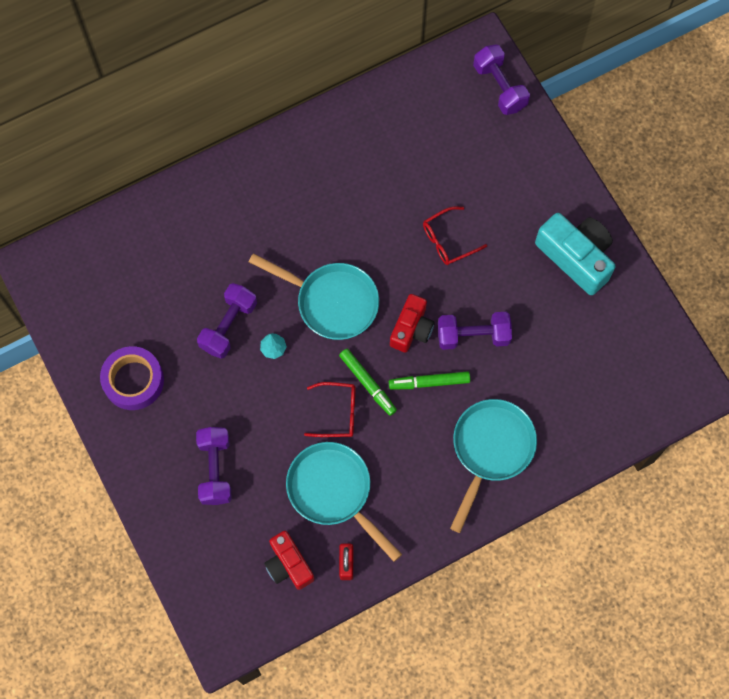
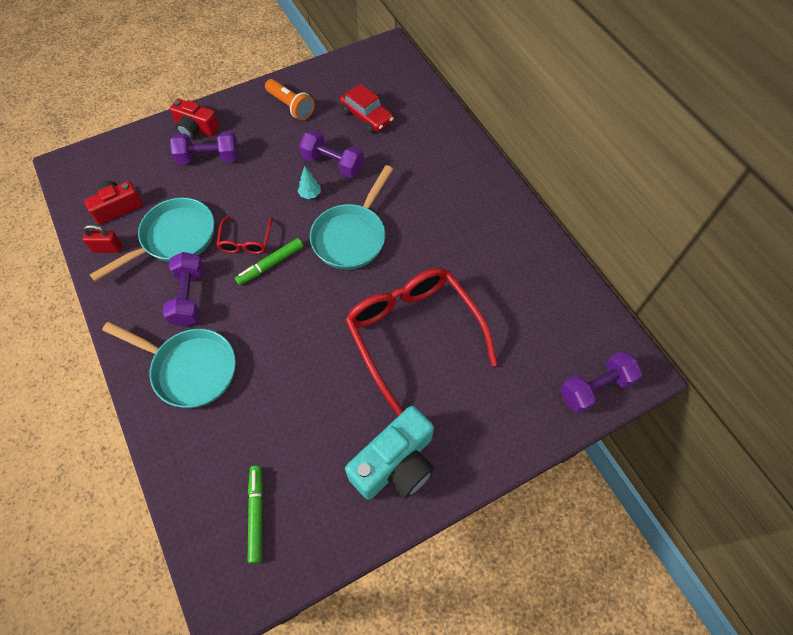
camera: 90 degrees right, 10 degrees down
purple tape [100,346,164,410] -> orange flashlight [265,79,315,120]
green marker [389,371,470,390] -> green marker moved to [248,465,263,564]
red camera [390,294,435,353] -> red camera moved to [170,99,219,139]
red glasses [423,207,487,265] -> red glasses [345,268,498,416], size x2.21
purple dumbbell [438,312,512,350] -> purple dumbbell moved to [163,252,204,327]
none -> red car [340,84,394,133]

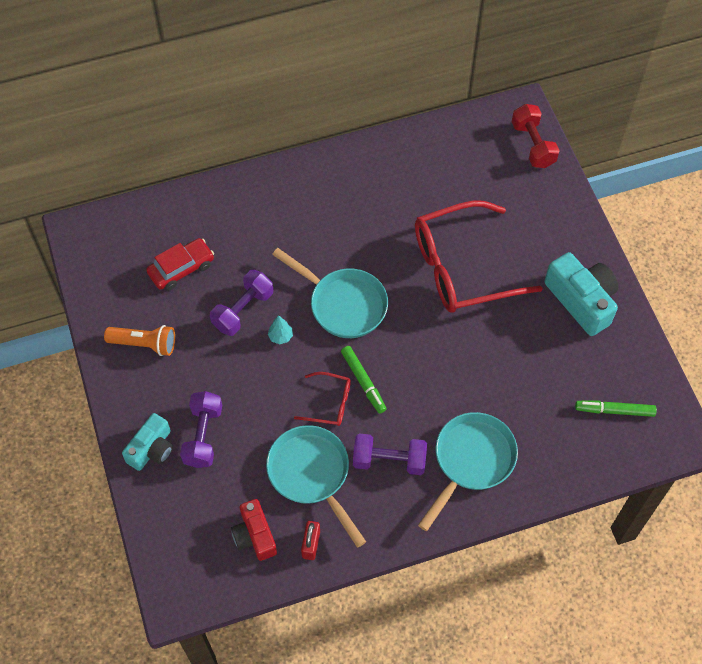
camera: 80 degrees left, 0 degrees up
red camera [170,99,219,139] -> turquoise camera [122,413,173,471]
orange flashlight [265,79,315,120] -> orange flashlight turned 45 degrees clockwise [104,325,175,356]
purple dumbbell [560,350,642,414] -> red dumbbell [512,104,560,168]

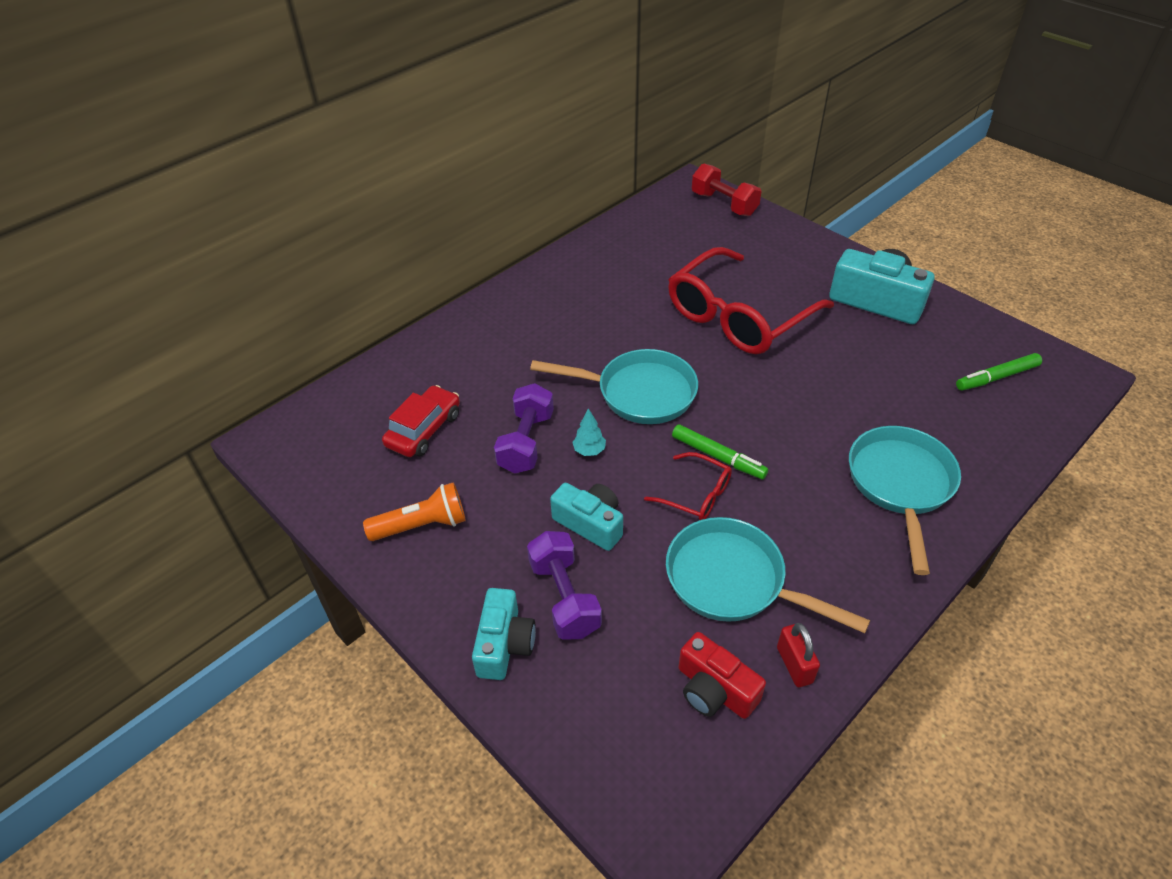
camera: 25 degrees left, 15 degrees down
red glasses [294,372,351,426] -> red glasses turned 45 degrees clockwise [644,452,732,520]
purple dumbbell [353,433,427,475] -> none
none -> turquoise camera [550,483,623,551]

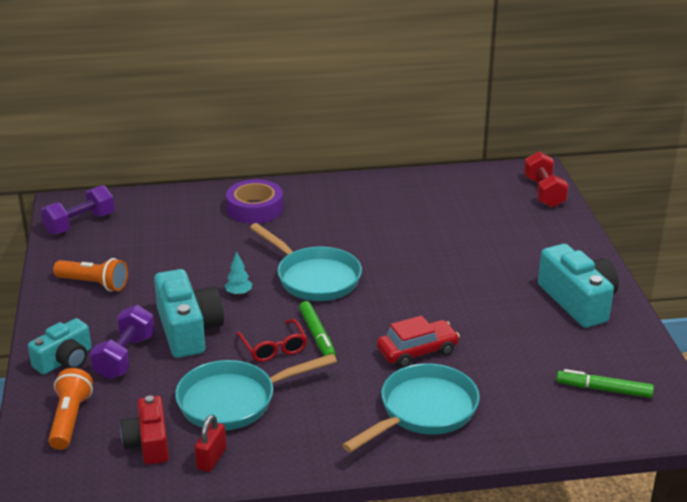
camera: 35 degrees right, 15 degrees down
red car [382,385,460,457] -> red car moved to [377,315,460,368]
purple dumbbell [494,383,554,474] -> purple dumbbell moved to [41,185,115,235]
turquoise camera [550,483,623,551] -> turquoise camera [154,269,224,358], size x1.55
turquoise pan [666,517,870,633] -> turquoise pan turned 90 degrees counterclockwise [175,353,337,430]
red glasses [668,247,834,354] -> none
none -> orange flashlight [48,368,93,450]
none -> purple tape [226,179,283,224]

